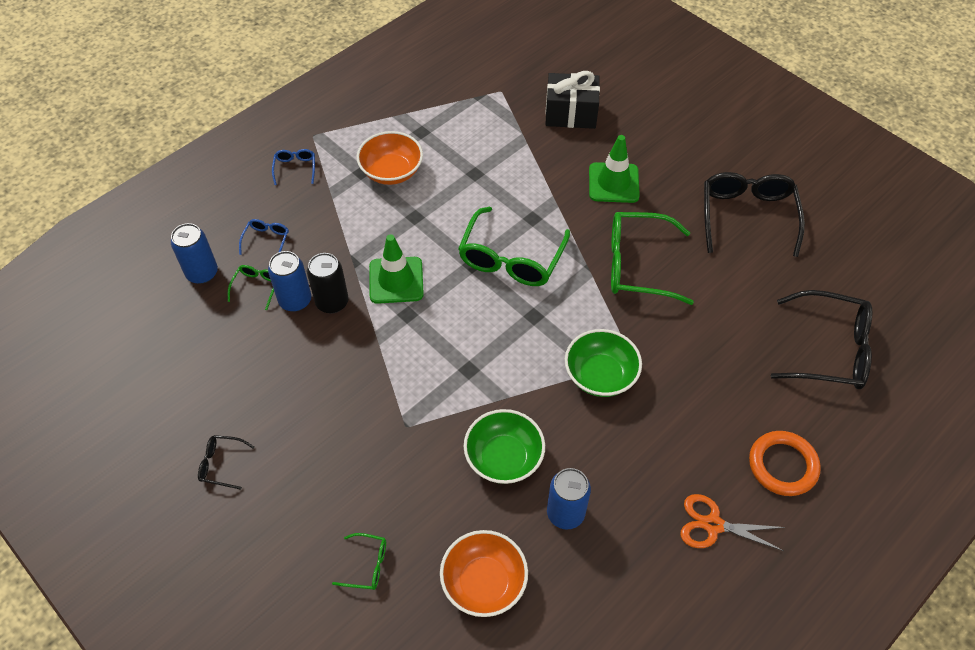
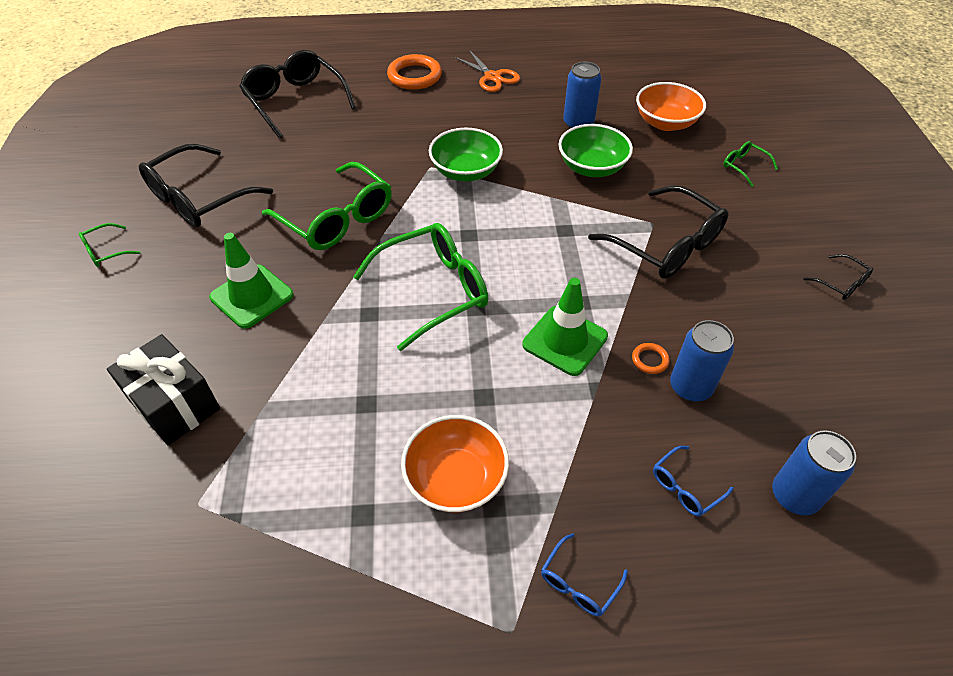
camera: 140 degrees left, 5 degrees down
green glasses [228,265,274,310] -> green glasses moved to [79,223,141,267]
black can [307,253,349,313] -> orange ring [632,343,670,374]
none -> black glasses [588,185,729,279]

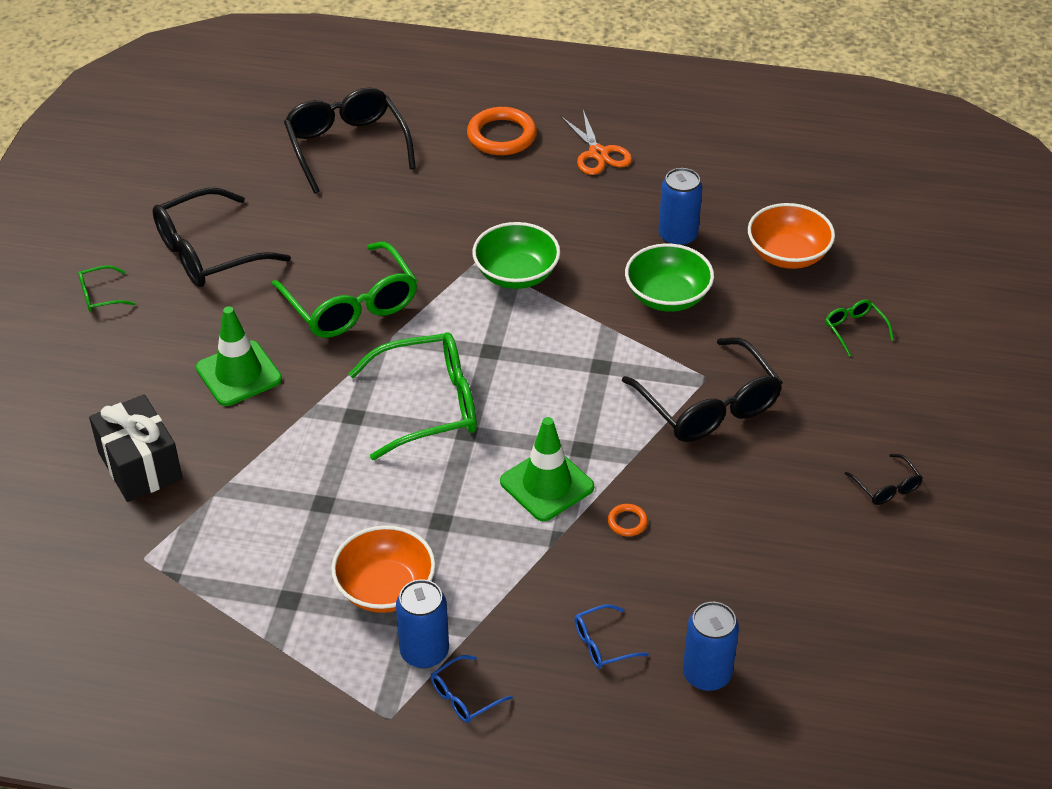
camera: 15 degrees right, 5 degrees down
blue can [670,320,734,402] -> blue can moved to [396,579,449,668]

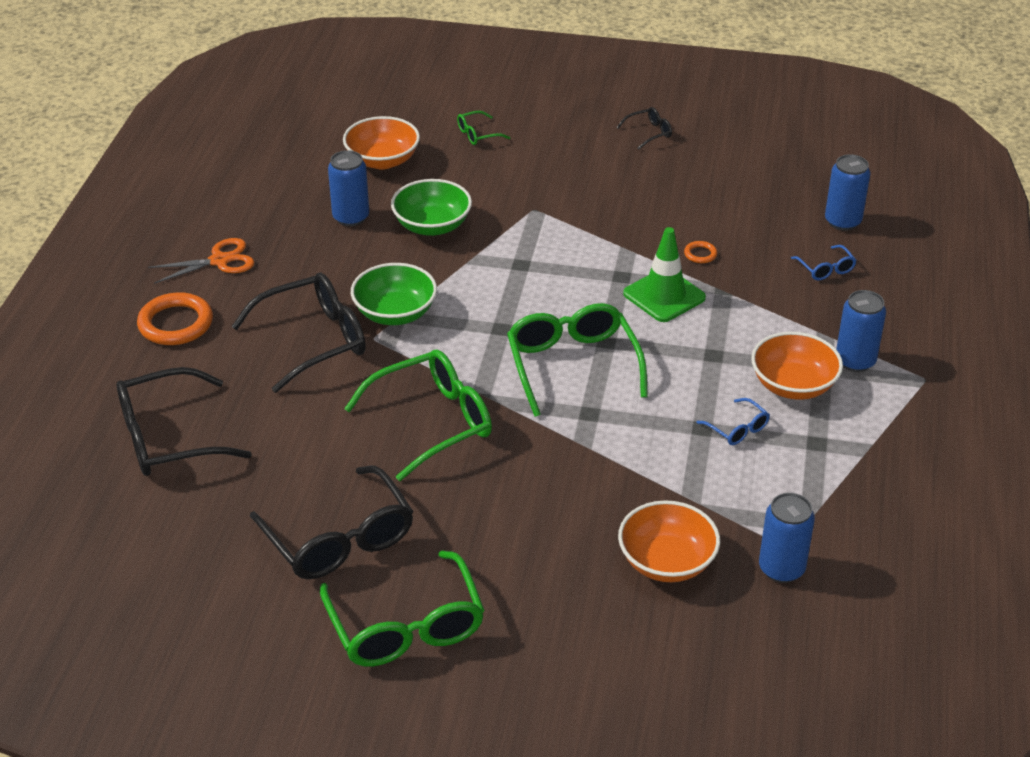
camera: 90 degrees left, 5 degrees down
green glasses [78,265,136,312] -> green glasses [320,550,485,666], size x2.19
black gift [89,394,183,502] -> orange bowl [618,500,720,582]
green traffic cone [196,306,282,406] -> none
blue glasses [431,655,513,723] -> blue glasses moved to [697,398,770,445]
black glasses [622,337,783,442] -> black glasses moved to [231,273,366,393]
none -> blue can [759,493,815,583]

